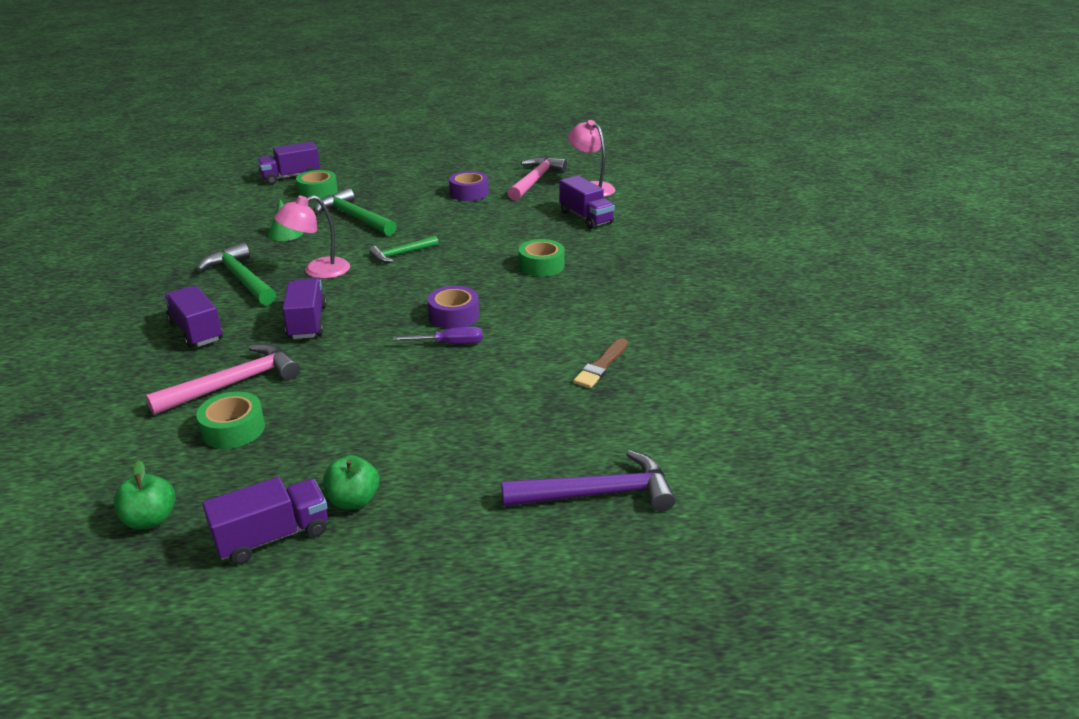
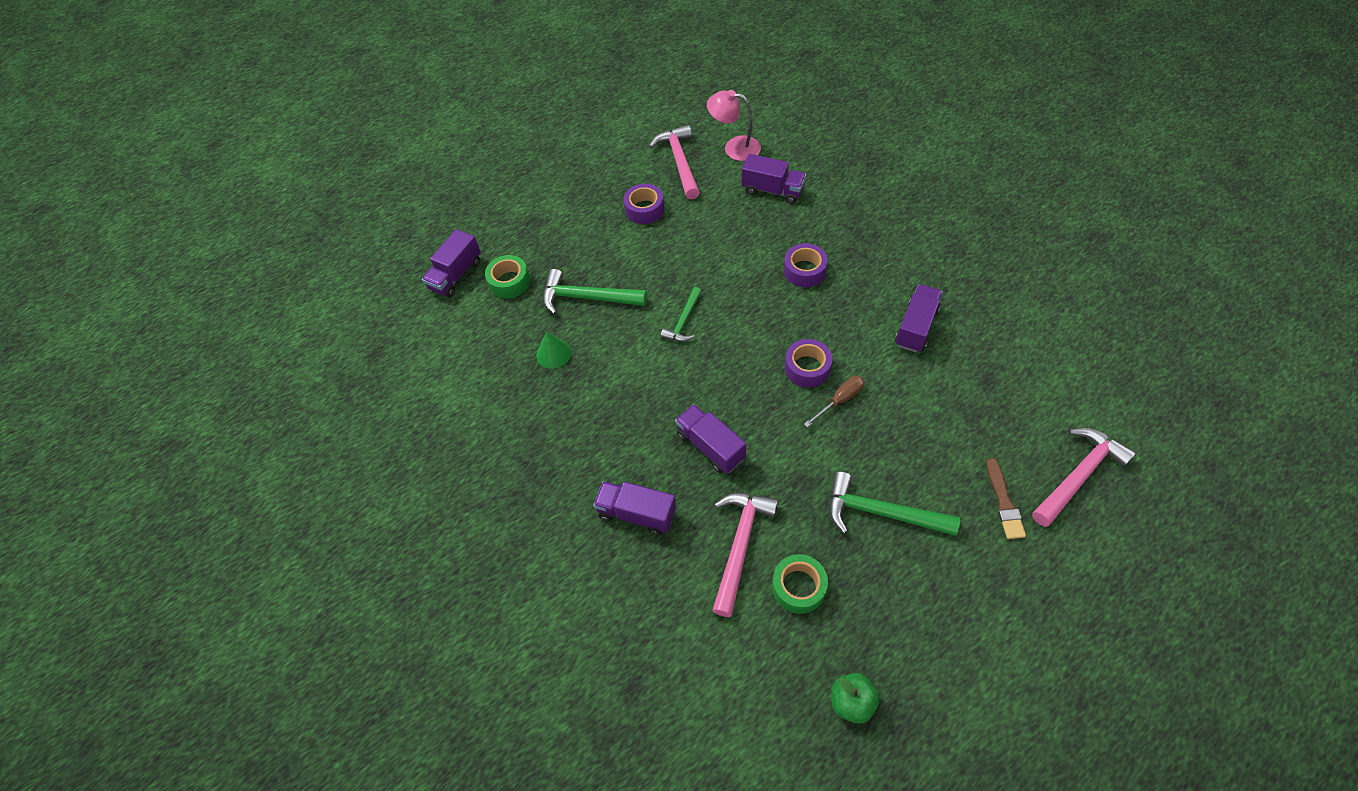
camera: 30 degrees left, 25 degrees up
green hammer [197,243,276,305] -> green hammer moved to [829,472,960,536]
purple truck [202,477,328,564] -> purple truck moved to [895,284,942,352]
pink lamp [274,195,350,279] -> none
green apple [323,455,379,509] -> none
purple screwdriver [393,327,483,344] -> brown screwdriver [804,376,864,427]
purple hammer [501,450,676,512] -> pink hammer [1032,428,1136,527]
green tape [519,239,565,277] -> purple tape [784,243,828,287]
brown brush [573,338,628,388] -> brown brush moved to [986,458,1026,539]

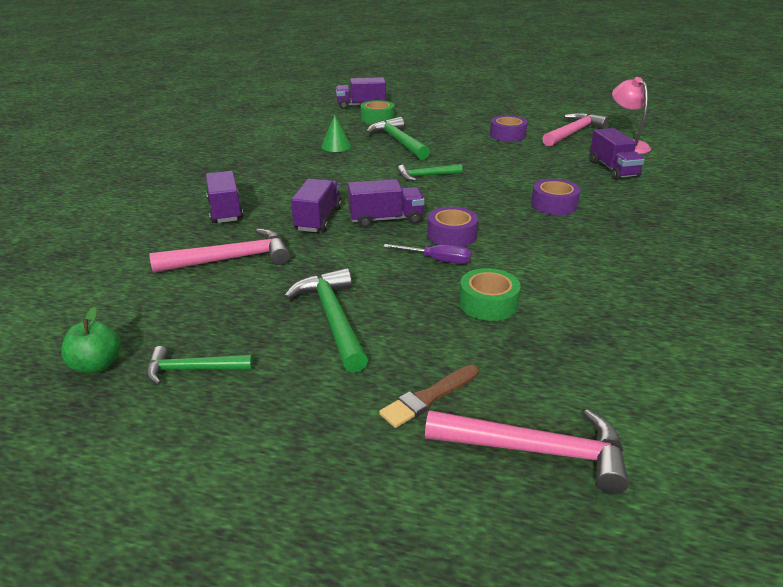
camera: 50 degrees right, 25 degrees down
green tape [772,554,828,614] -> green tape moved to [459,268,521,321]
brown screwdriver [804,376,864,427] -> purple screwdriver [383,244,471,264]
purple truck [895,284,942,352] -> purple truck moved to [348,179,425,228]
none -> green hammer [146,346,253,385]

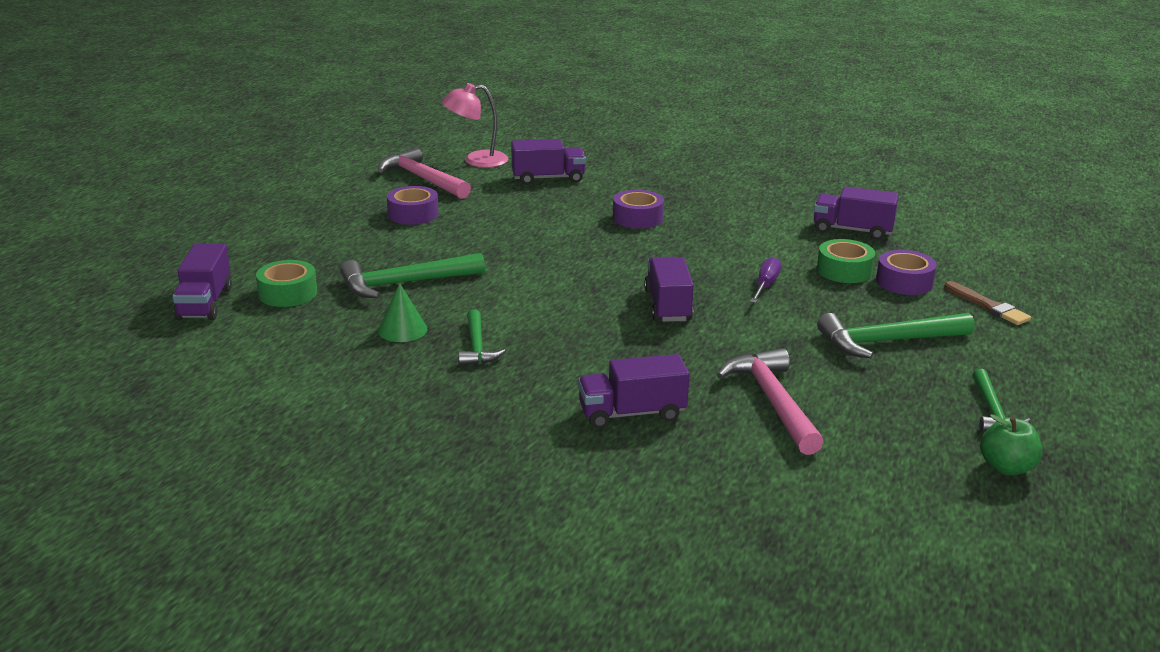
camera: 85 degrees left, 5 degrees down
purple truck [291,179,342,232] -> purple truck moved to [814,186,899,240]
green hammer [397,164,463,181] -> green hammer moved to [458,309,505,366]
pink hammer [425,409,629,494] -> none
purple tape [428,207,478,247] -> purple tape moved to [876,250,937,295]

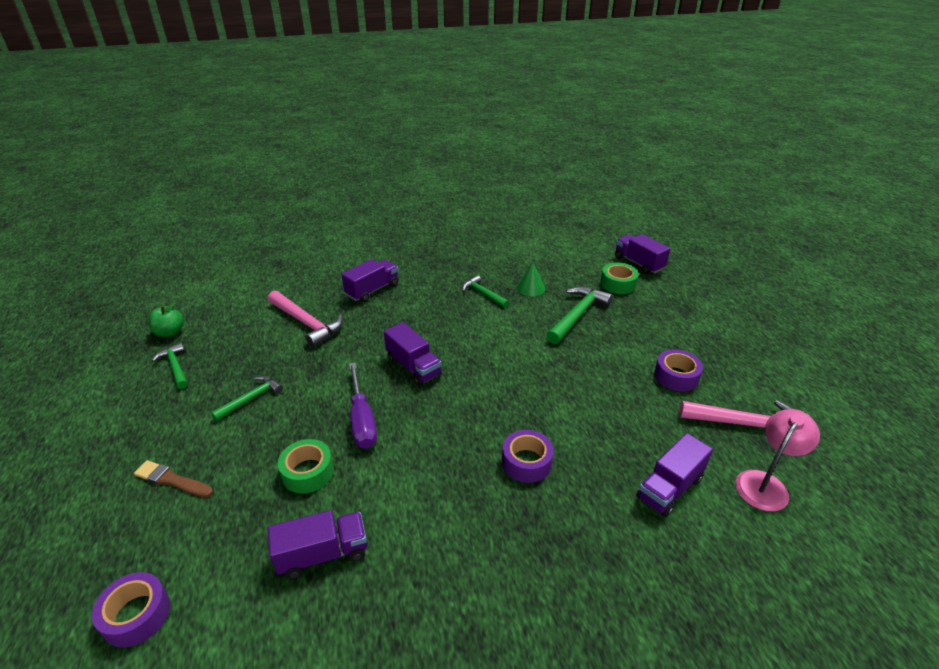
camera: 145 degrees right, 10 degrees up
purple screwdriver [750,257,781,303] -> purple screwdriver [349,362,377,449], size x1.51
green hammer [817,313,974,358] -> green hammer [211,376,283,421], size x0.62
purple tape [876,250,937,295] -> purple tape moved to [92,572,170,648]

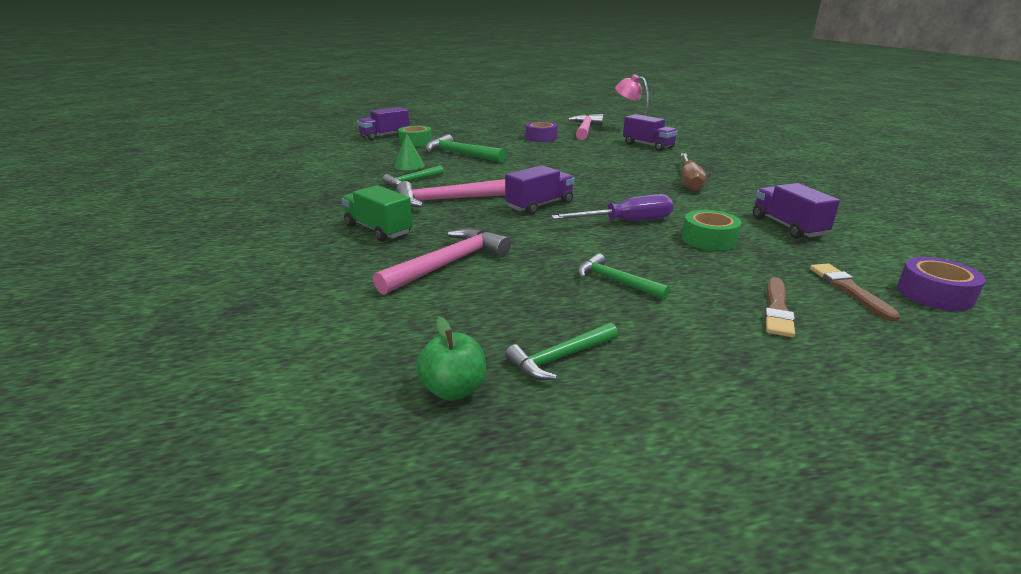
camera: 90 degrees left, 10 degrees down
purple truck [341,259,398,302] -> green truck [342,185,413,242]
purple tape [502,430,554,483] -> none
none -> pink hammer [397,179,505,207]
none -> brown screwdriver [680,153,706,191]
none -> brown brush [810,264,901,322]

